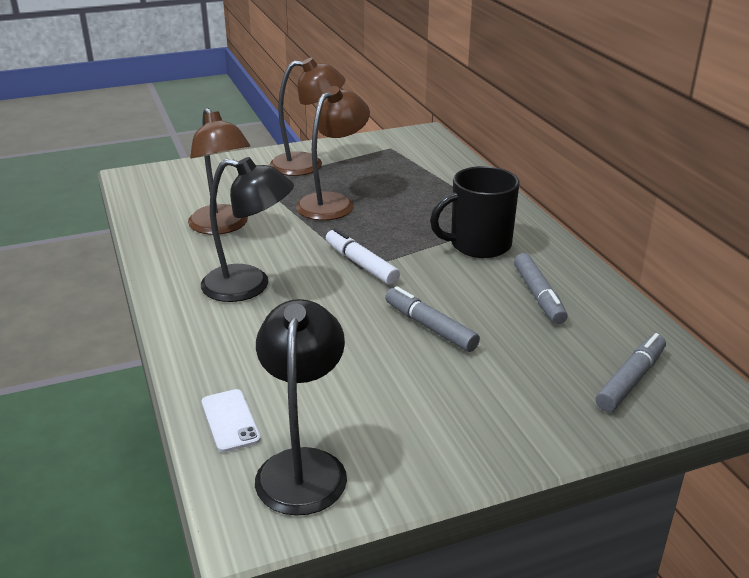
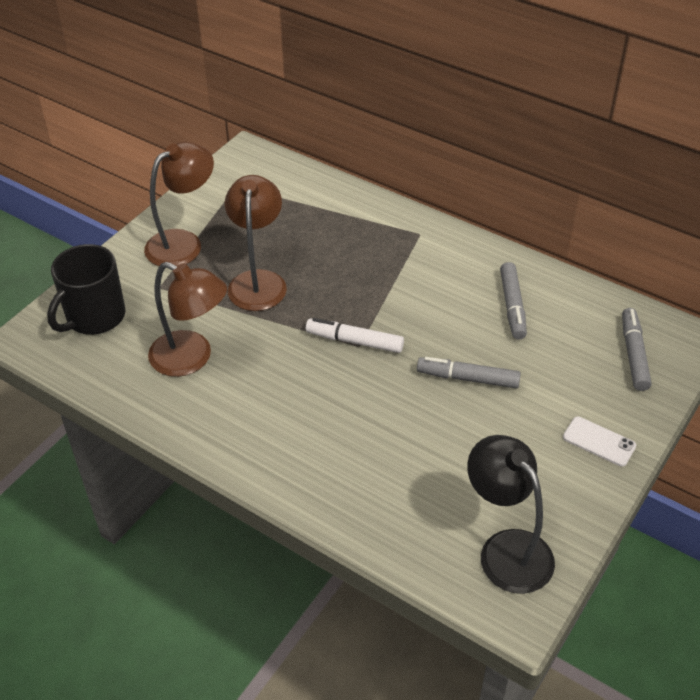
camera: 35 degrees left, 15 degrees up
black lamp [201,157,294,302] -> none
white phone [202,389,261,452] -> white phone moved to [563,416,636,467]
black mug [430,166,520,258] -> black mug moved to [47,244,125,335]
grey marker [514,253,568,324] -> grey marker turned 45 degrees clockwise [500,262,527,339]

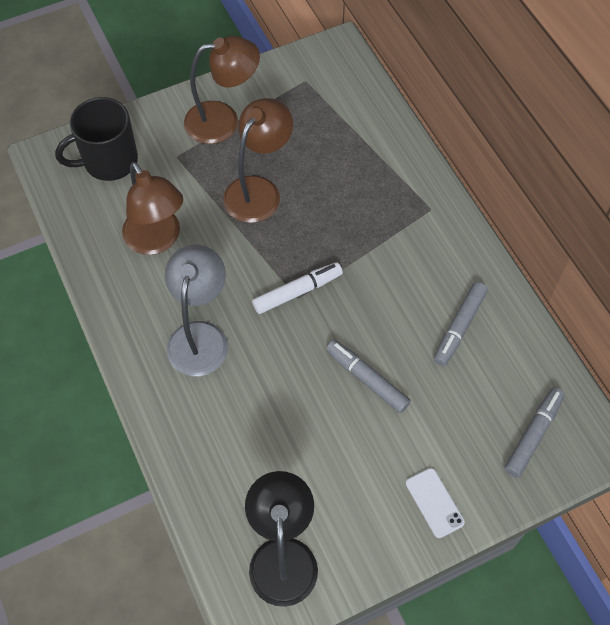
camera: 30 degrees right, 15 degrees up
white marker [306,318,404,353] -> white marker turned 105 degrees clockwise [252,262,343,314]
none -> grey lamp [165,245,228,376]

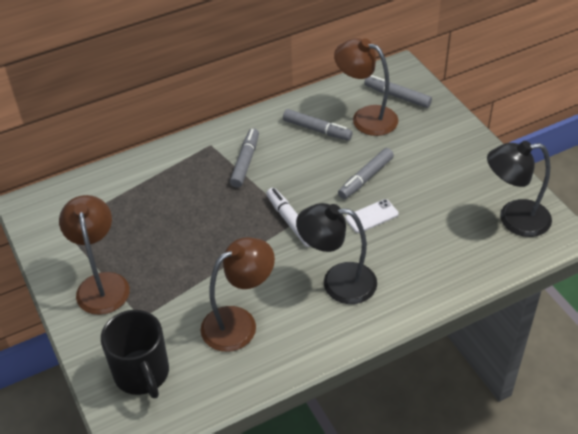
camera: 90 degrees left, 15 degrees down
grey lamp [165,245,228,376] -> black lamp [296,203,377,304]
brown lamp [223,98,293,223] -> brown lamp moved to [334,38,398,136]
white phone [406,468,465,538] -> white phone moved to [345,199,399,233]
none -> grey marker [230,128,259,188]

